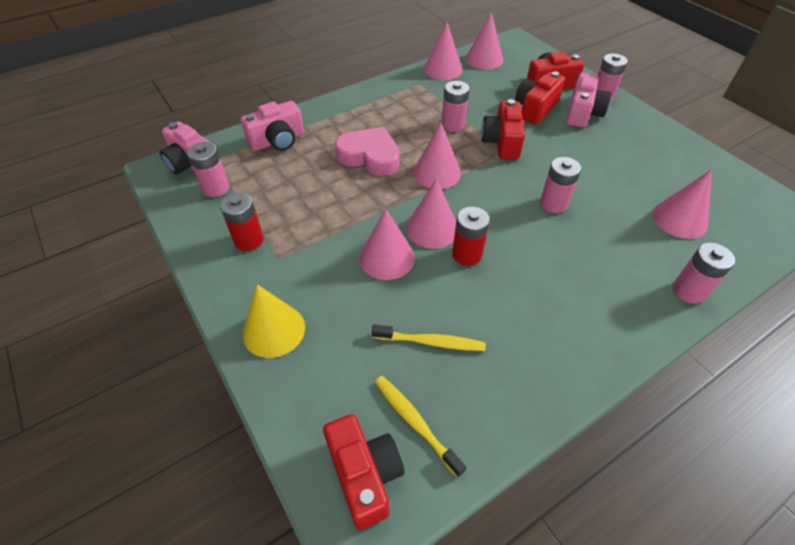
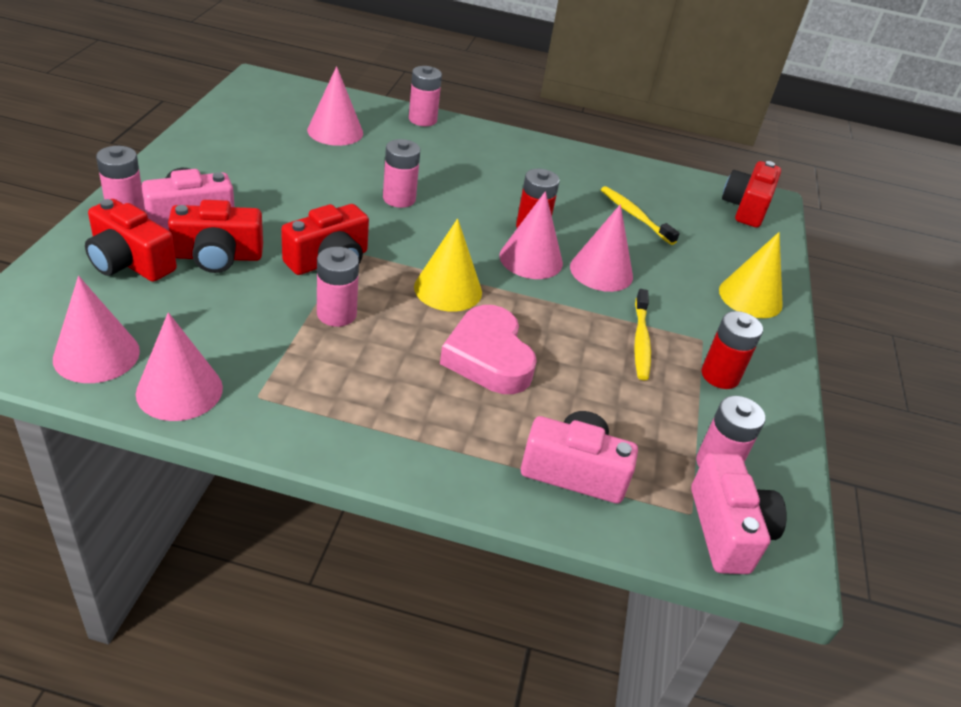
camera: 140 degrees left, 10 degrees down
yellow toothbrush [375,376,467,478] -> yellow toothbrush moved to [634,289,651,380]
pink cone [413,123,461,189] -> yellow cone [414,219,482,312]

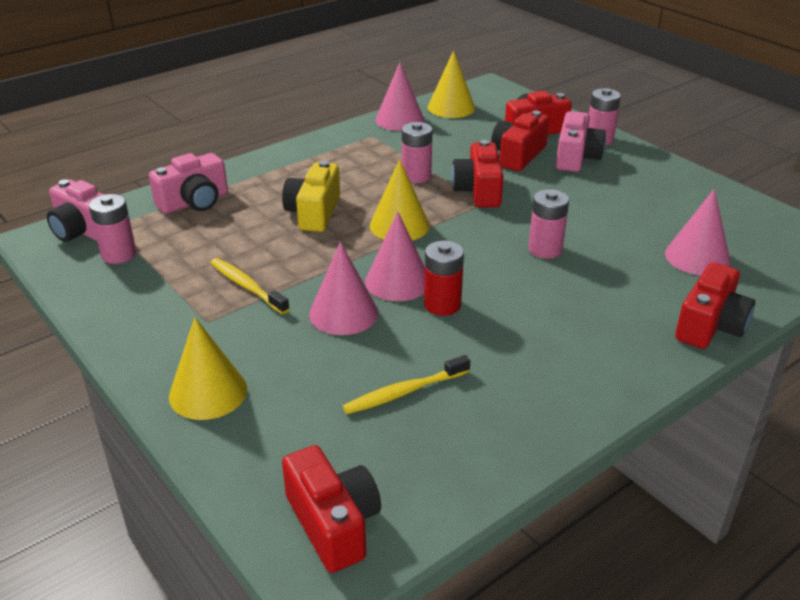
camera: 135 degrees right, 5 degrees down
pink cone [53,276,140,383] -> yellow cone [428,50,475,118]
pink battery [409,66,442,126] -> red camera [675,262,755,349]
pink heart [440,305,537,394] -> yellow camera [282,160,340,232]
yellow toothbrush [601,186,680,245] -> yellow toothbrush turned 150 degrees clockwise [343,355,470,414]
red battery [701,311,763,389] -> none

